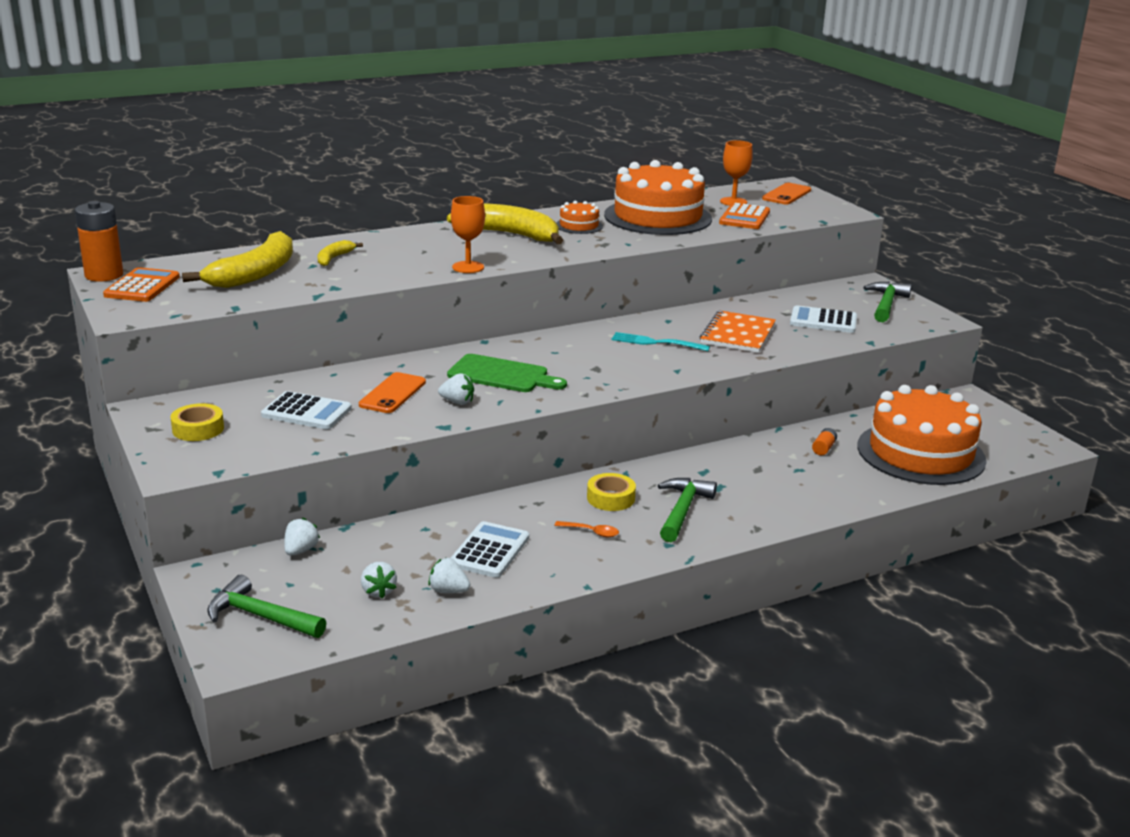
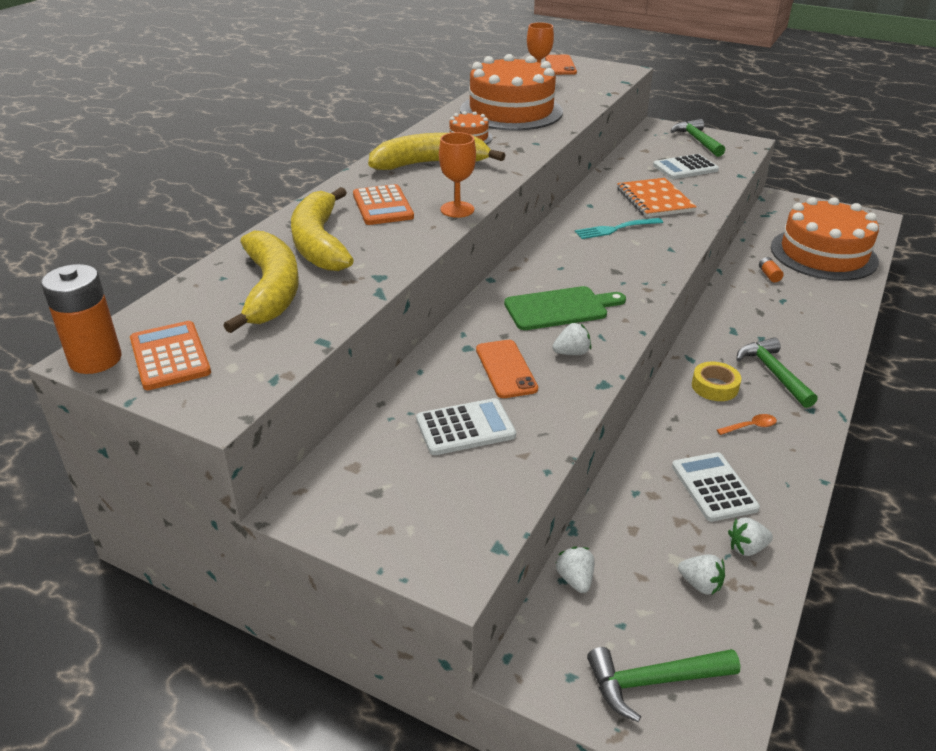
camera: 35 degrees left, 10 degrees up
yellow tape [170,403,224,441] -> none
yellow banana [318,240,363,266] -> yellow banana [291,187,354,271], size x2.12
orange calculator [719,203,770,229] -> orange calculator moved to [353,184,414,225]

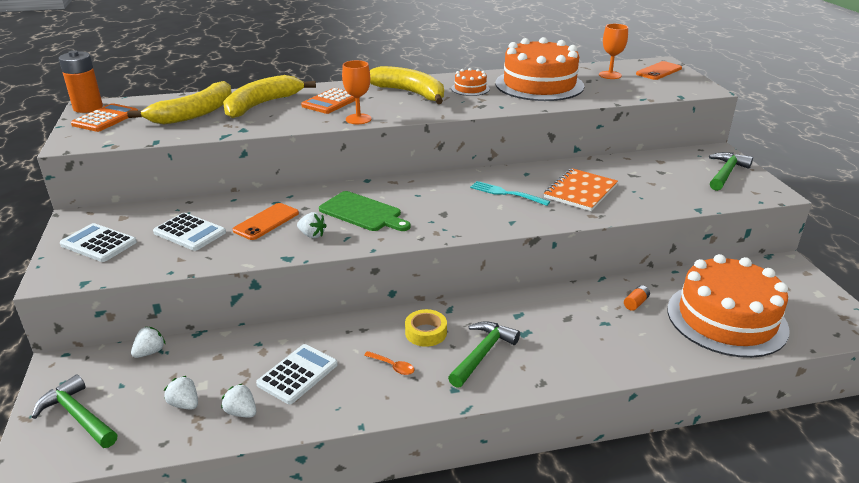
camera: 50 degrees right, 5 degrees down
white calculator [653,154,719,179] -> white calculator moved to [60,223,137,262]
white strawberry [678,554,725,595] -> white strawberry turned 135 degrees clockwise [164,376,198,410]

